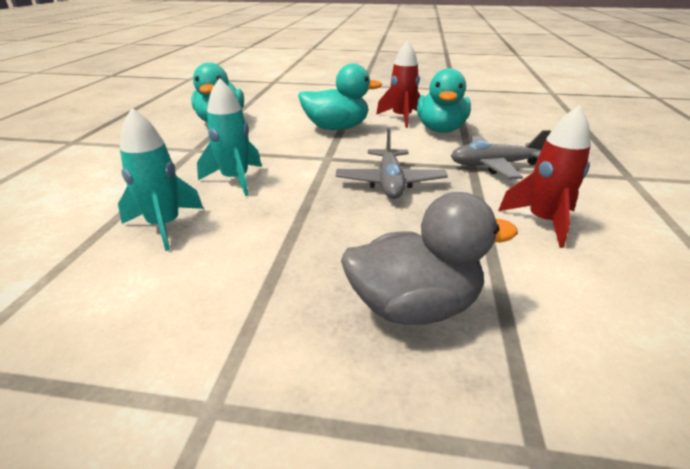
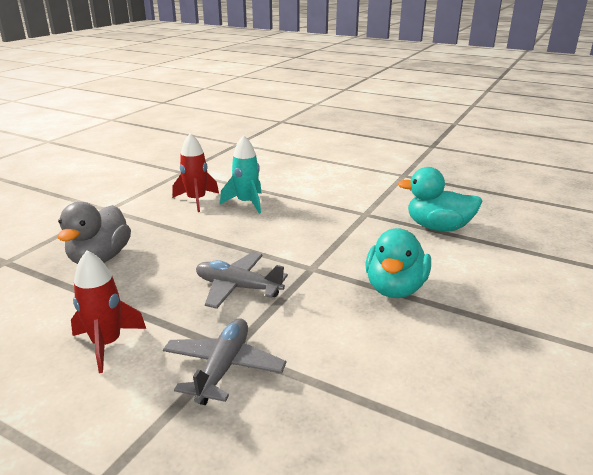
camera: 110 degrees right, 5 degrees down
turquoise rocket [197,78,262,196] -> none
red rocket [376,41,420,128] -> red rocket moved to [172,133,219,212]
turquoise duck [417,68,471,133] -> none

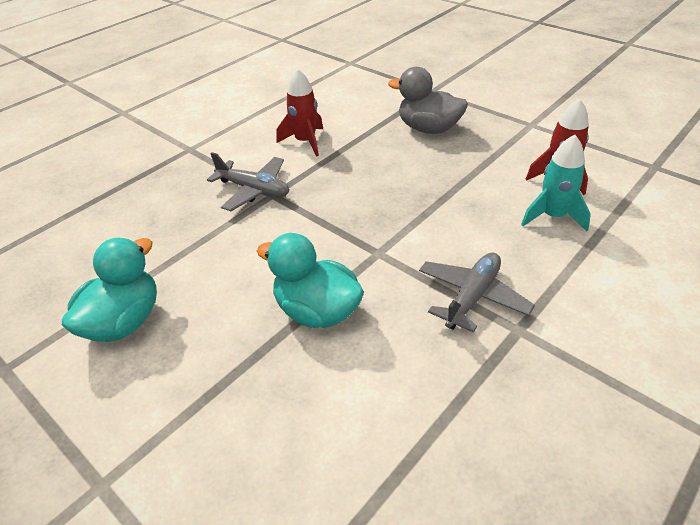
camera: 105 degrees right, 15 degrees up
grey plane [196,252,288,309] -> grey plane moved to [419,252,535,333]
turquoise duck [397,167,483,232] -> turquoise duck moved to [62,238,157,342]

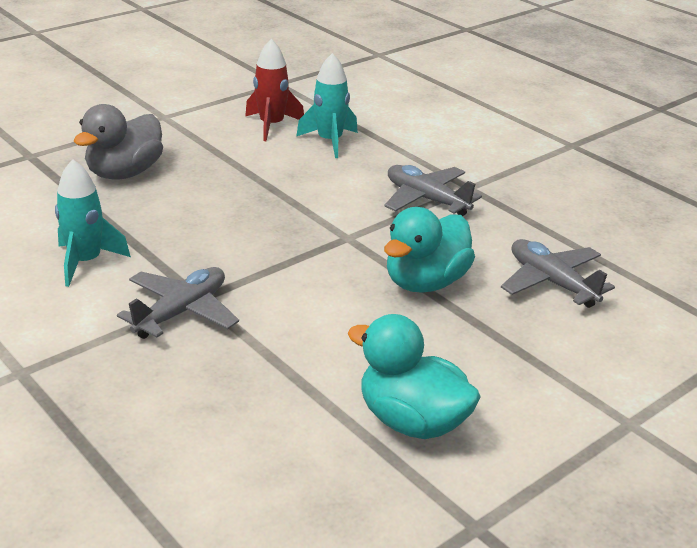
camera: 85 degrees left, 10 degrees down
red rocket [276,68,323,157] -> turquoise rocket [55,159,131,287]
none -> grey plane [501,239,615,308]

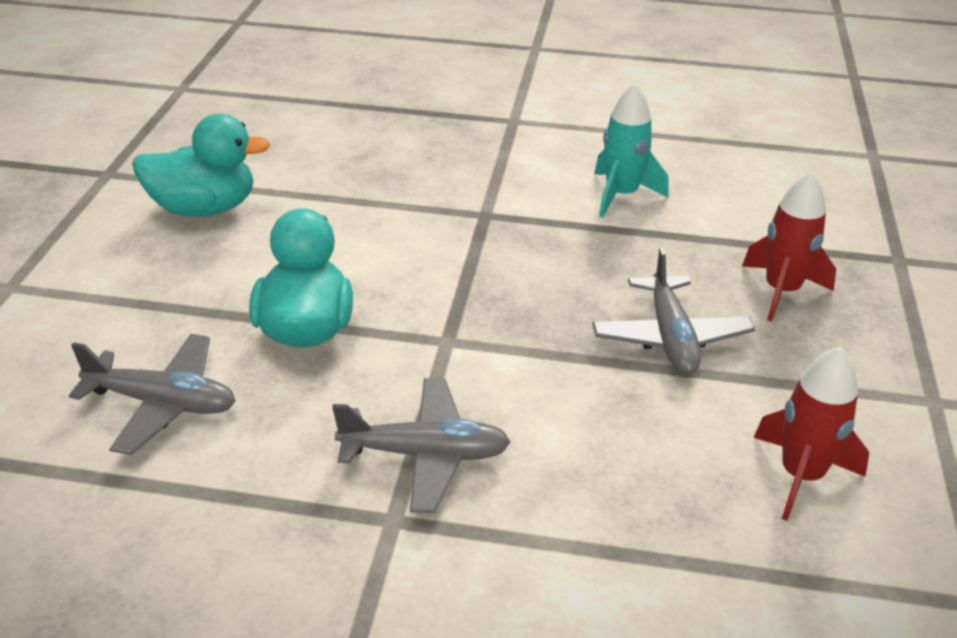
camera: 140 degrees right, 5 degrees up
grey duck [74,104,163,180] -> red rocket [742,171,836,322]
grey plane [117,267,239,339] -> grey plane moved to [592,248,755,375]
turquoise rocket [296,53,358,158] -> none

